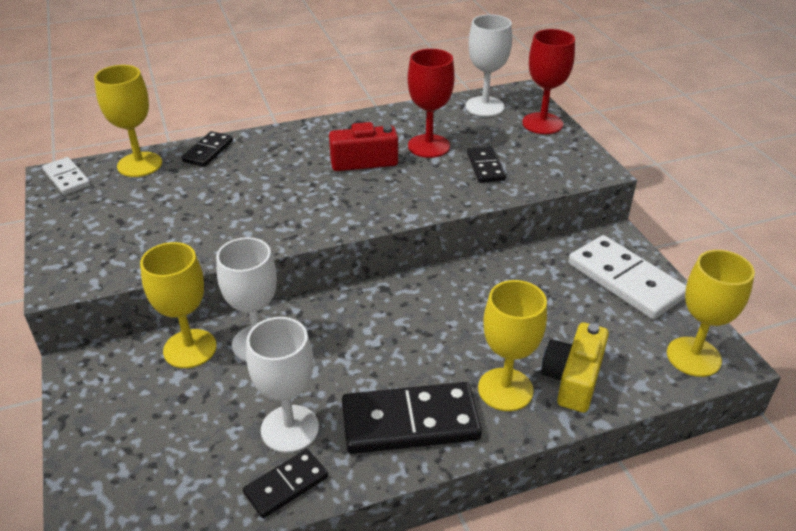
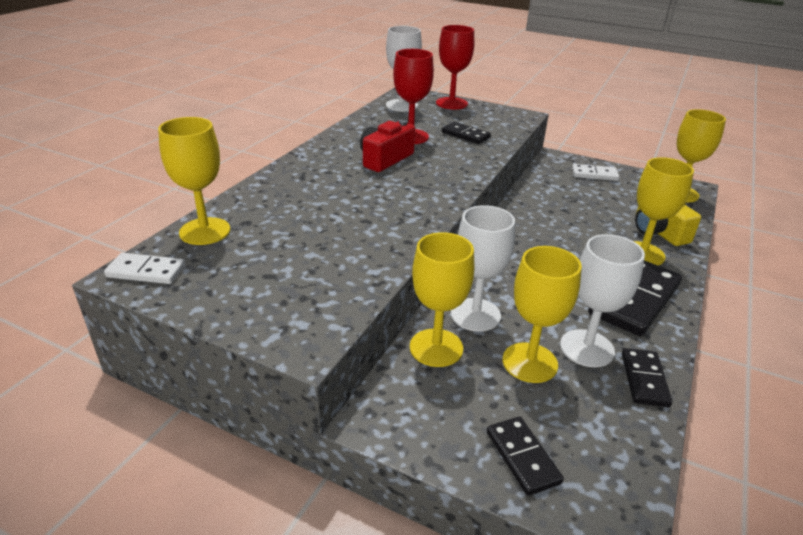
camera: 45 degrees left, 5 degrees down
black domino [182,131,233,167] -> black domino moved to [487,417,564,496]
white domino [568,235,686,319] -> white domino [572,164,619,181], size x0.55
none -> yellow goblet [503,246,582,383]

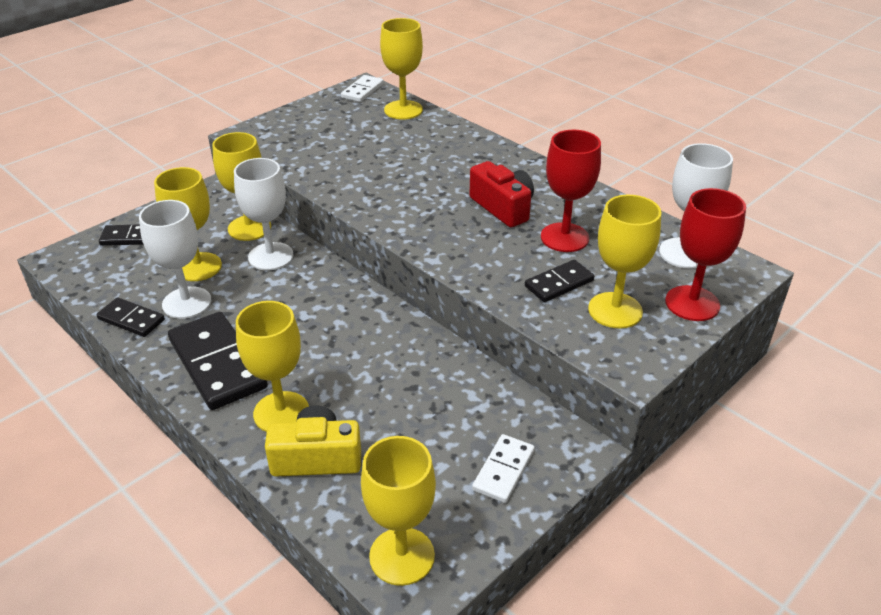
camera: 110 degrees right, 5 degrees up
none -> yellow goblet [588,195,661,328]

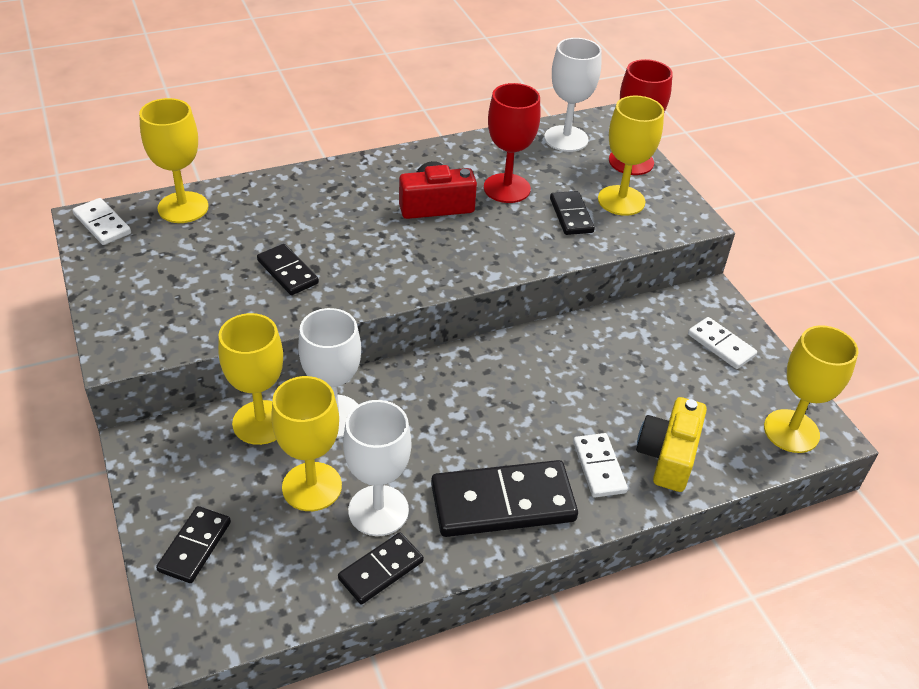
camera: 70 degrees left, 5 degrees up
yellow goblet [236,301,309,432] -> white domino [573,433,628,497]
none -> black domino [257,244,319,295]

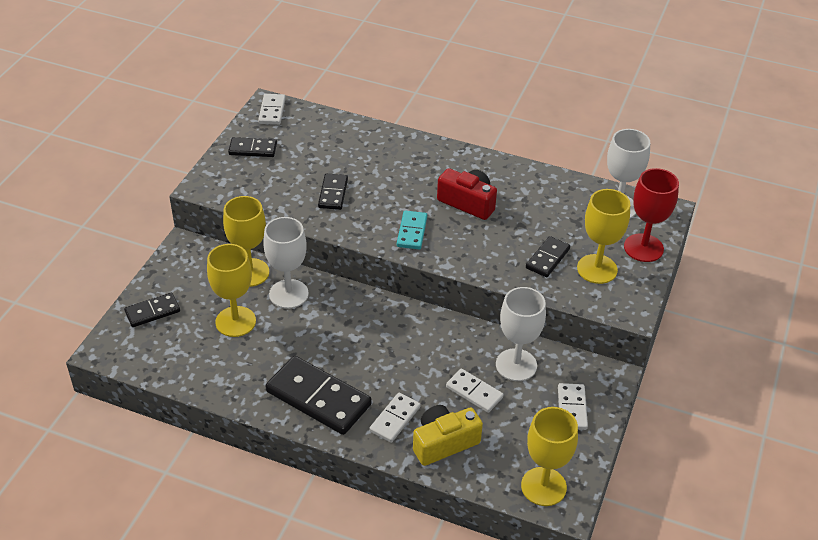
camera: 45 degrees right, 0 degrees up
yellow goblet [139,98,209,223] -> none
black domino [338,532,424,604] -> black domino moved to [228,137,277,157]
white goblet [343,400,411,536] -> white goblet moved to [496,287,546,381]
red goblet [484,83,541,203] -> none
none -> turquoise domino [397,211,427,249]
none -> white domino [446,369,503,413]

